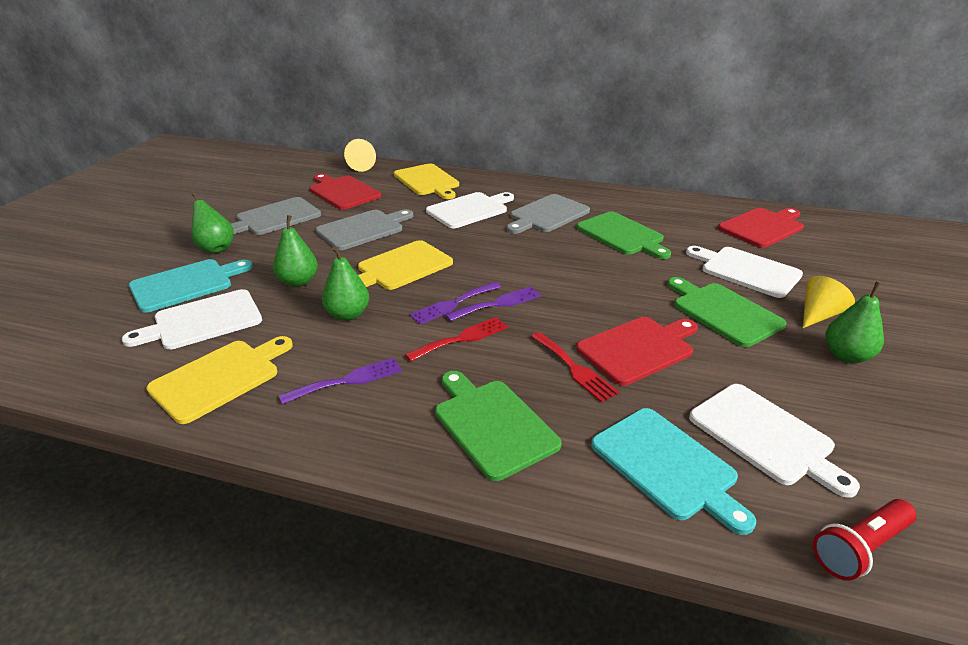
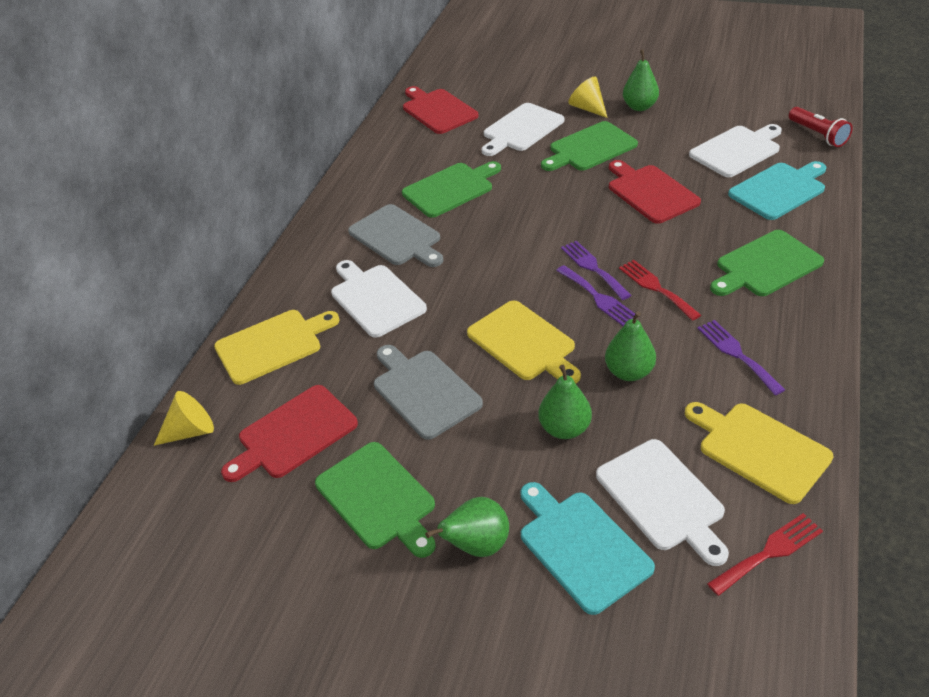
camera: 85 degrees left, 10 degrees up
grey cutting board [231,197,321,235] -> green cutting board [315,442,436,558]
red fork [531,332,619,403] -> red fork moved to [707,513,823,596]

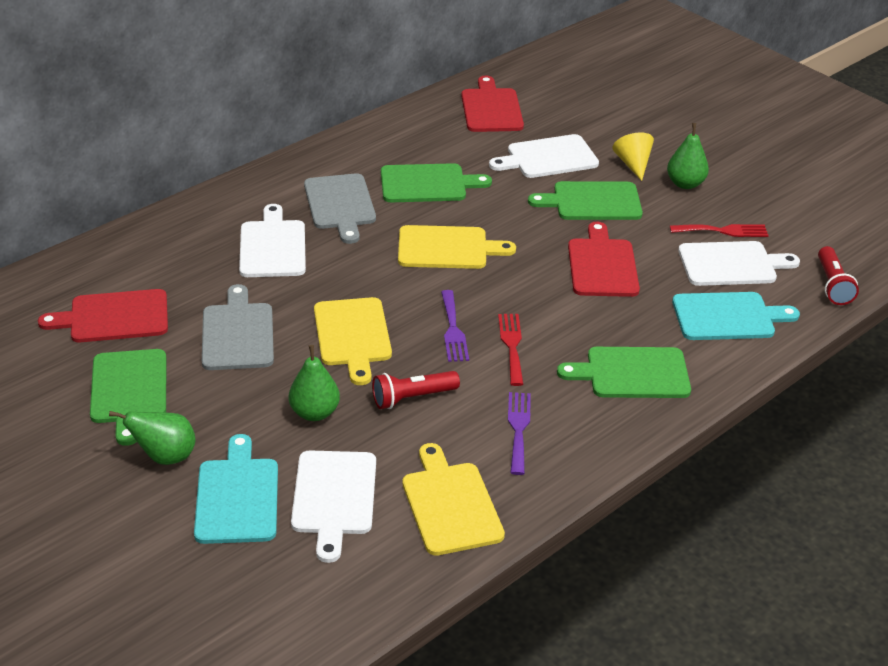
camera: 25 degrees right, 5 degrees down
yellow cone [154,391,214,446] -> none
yellow cutting board [214,310,340,385] -> yellow cutting board moved to [398,225,516,269]
purple fork [561,241,632,300] -> none
green pear [605,311,656,381] -> red flashlight [372,371,460,409]
red fork [707,513,823,596] -> red fork moved to [670,224,769,237]

